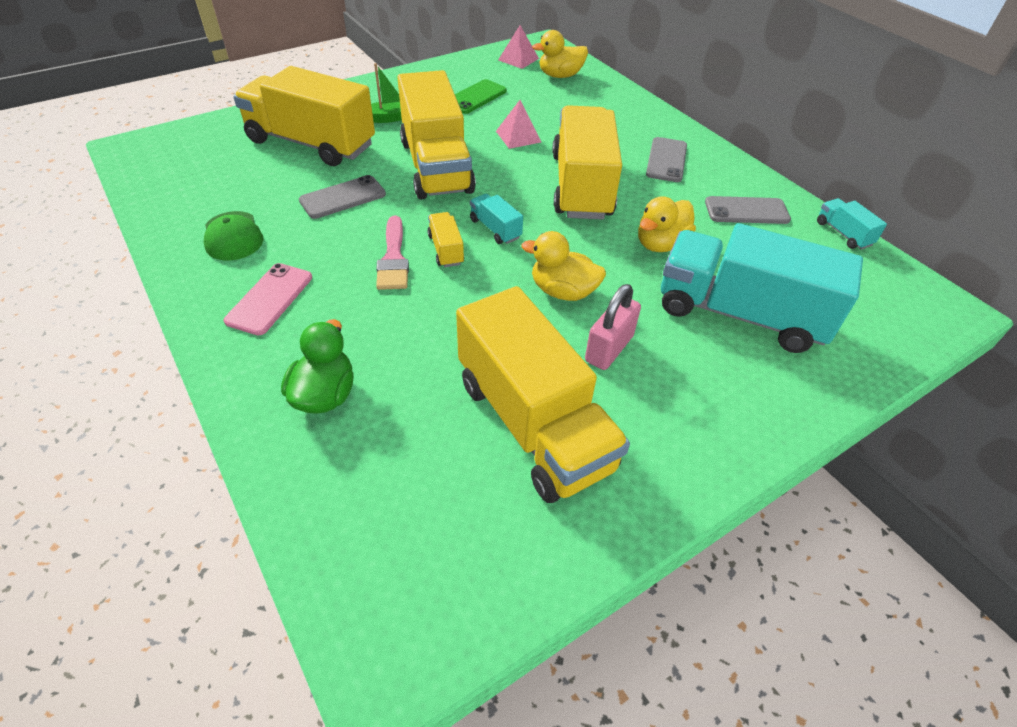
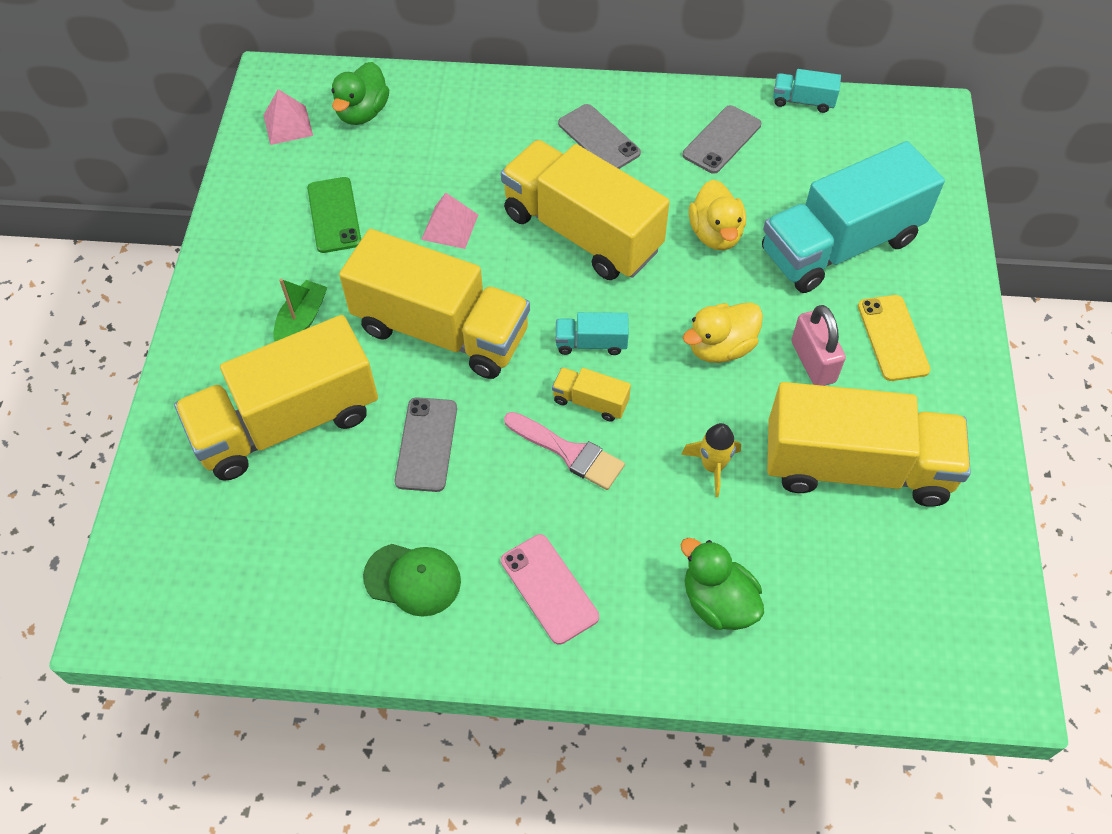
camera: 50 degrees left, 10 degrees up
yellow duck [532,30,588,78] -> green duck [331,62,389,125]
none -> yellow rocket [681,423,741,497]
none -> yellow phone [858,295,931,381]

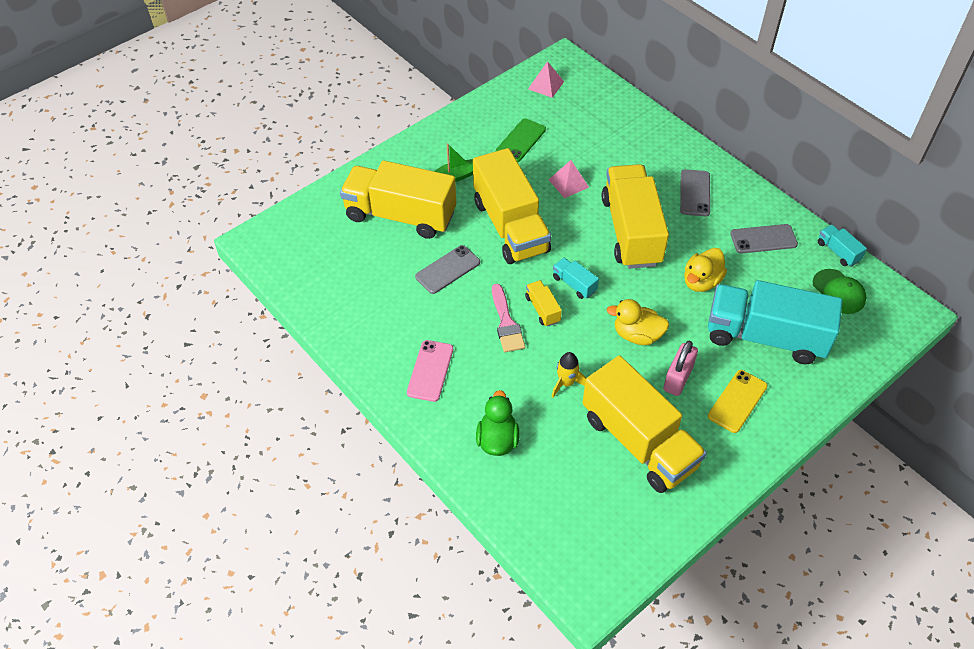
camera: 45 degrees right, 5 degrees down
green duck [331,62,389,125] -> none
green cap [363,544,461,617] -> green cap moved to [813,269,866,314]

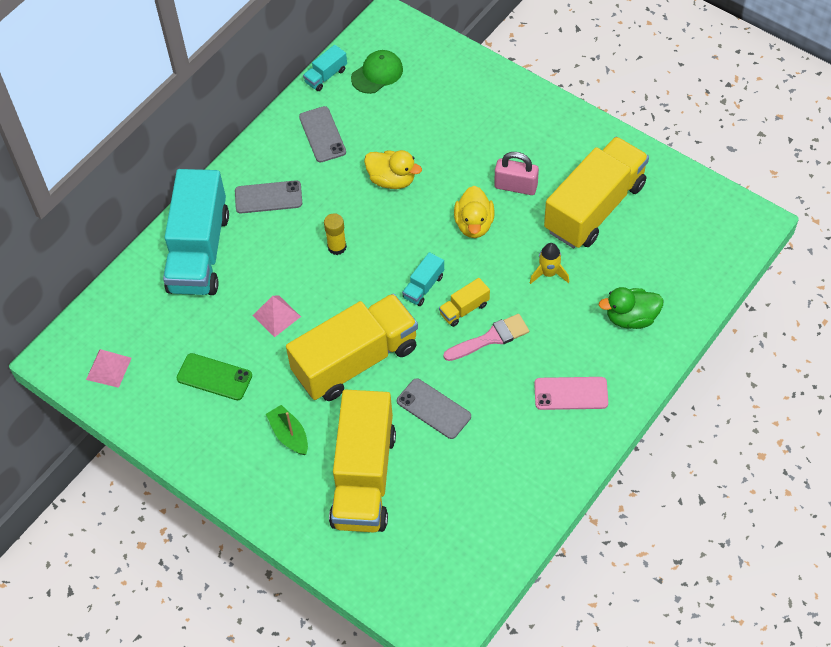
camera: 100 degrees left, 5 degrees up
yellow truck [602,164,669,269] -> yellow glue stick [324,213,347,255]
turquoise truck [708,280,843,364] -> turquoise truck moved to [163,169,229,295]
yellow phone [708,370,768,433] -> none

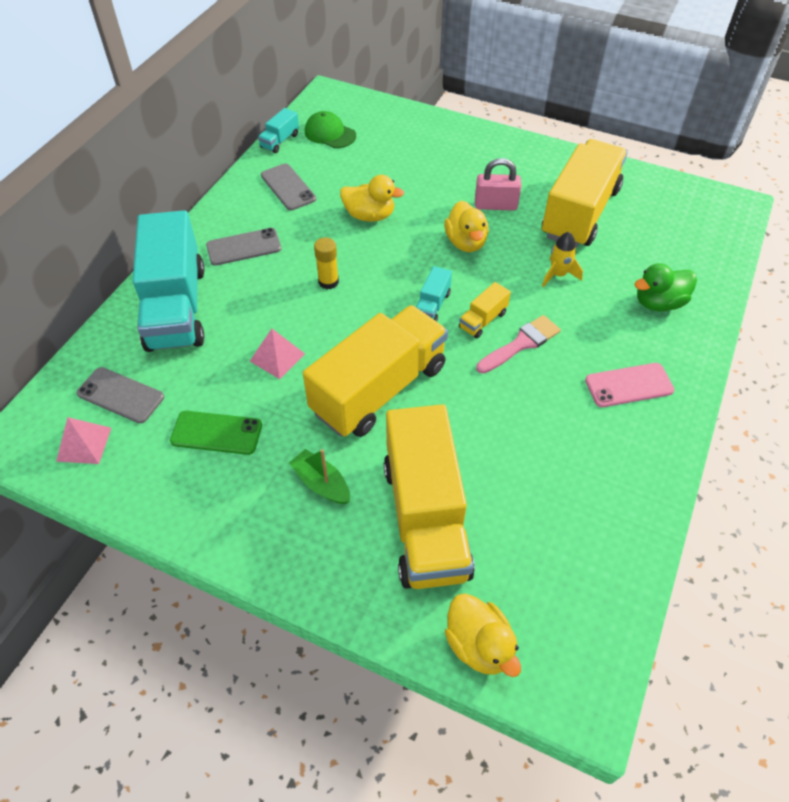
camera: 15 degrees left, 5 degrees down
green cap [351,50,403,94] -> green cap turned 90 degrees counterclockwise [305,111,356,148]
grey phone [397,378,471,439] -> grey phone moved to [77,367,164,423]
none -> yellow duck [445,593,521,677]

